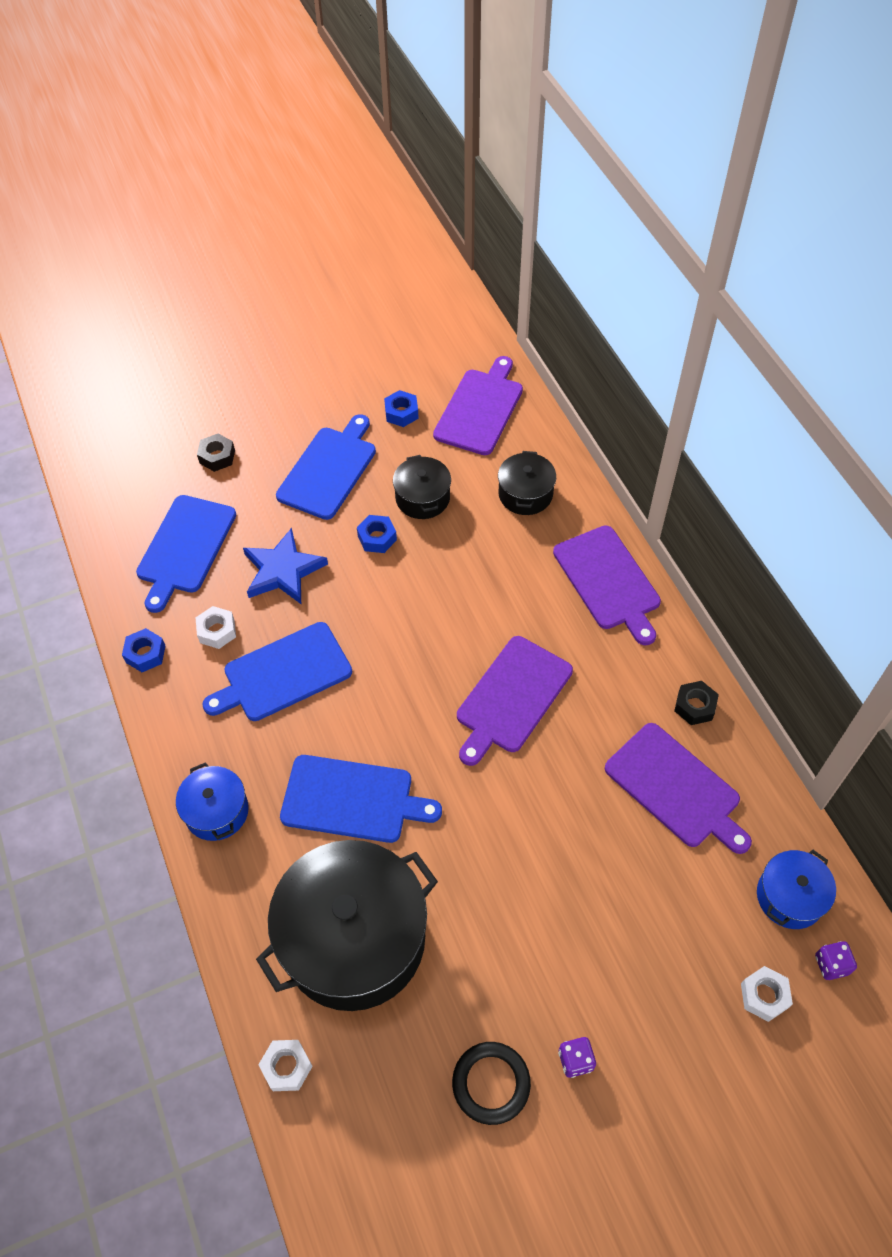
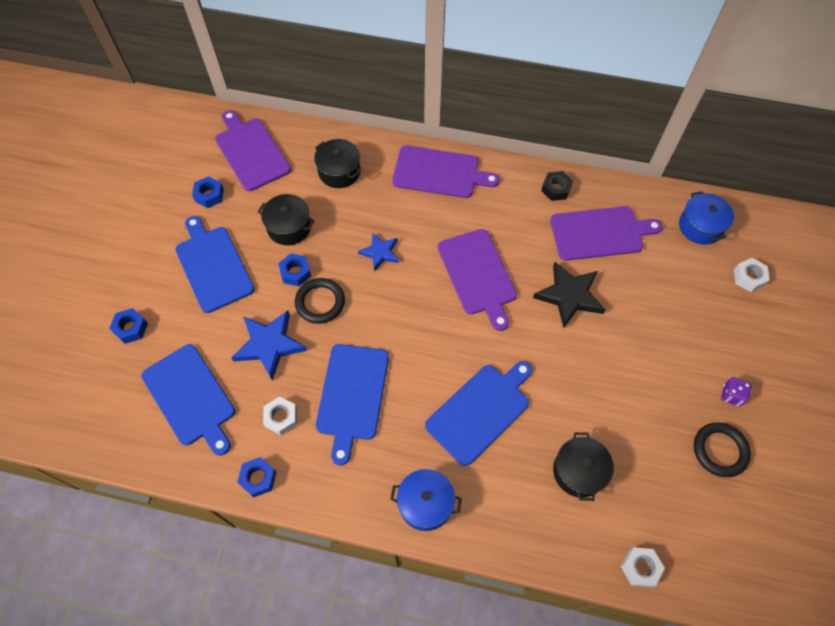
camera: 55 degrees left, 5 degrees up
black nut [197,434,235,472] -> blue nut [109,308,148,344]
black pot [256,840,438,1011] -> black pot [553,432,614,501], size x0.48
purple dice [815,941,857,980] -> none
none -> black ring [295,278,345,324]
none -> blue star [358,232,399,271]
none -> black star [533,262,606,328]

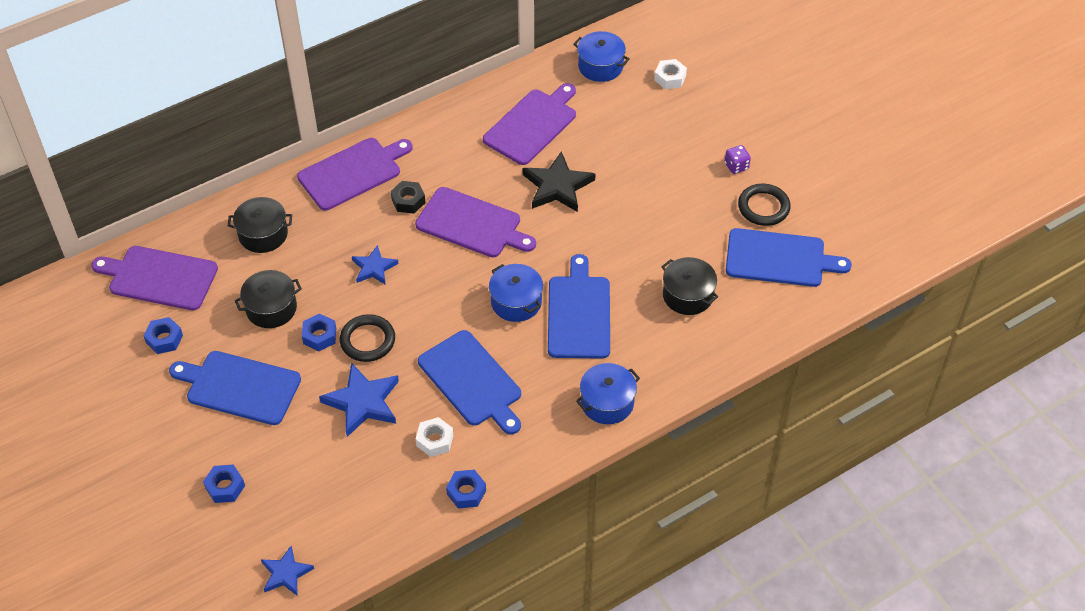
camera: 45 degrees left, 10 degrees down
blue cutting board [141,344,235,456] -> blue cutting board moved to [726,228,852,287]
black nut [541,171,573,201] -> black nut moved to [391,181,425,214]
white nut [620,547,665,587] -> none
none -> blue star [261,546,314,596]
none -> blue pot [489,264,543,322]

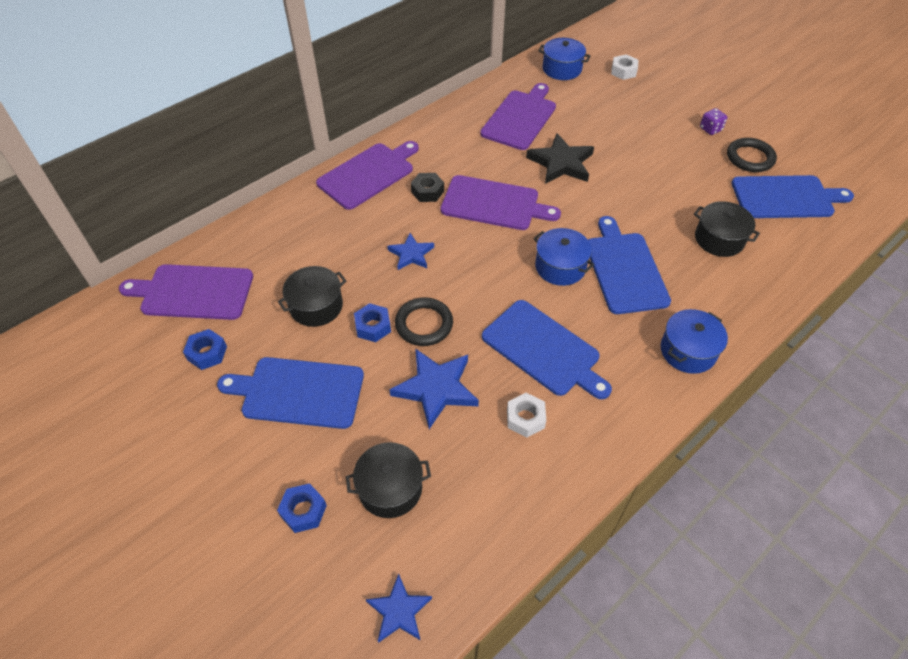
camera: 10 degrees left, 0 degrees up
black pot [228,197,292,253] -> black pot moved to [346,442,431,518]
blue nut [446,470,486,509] -> none

